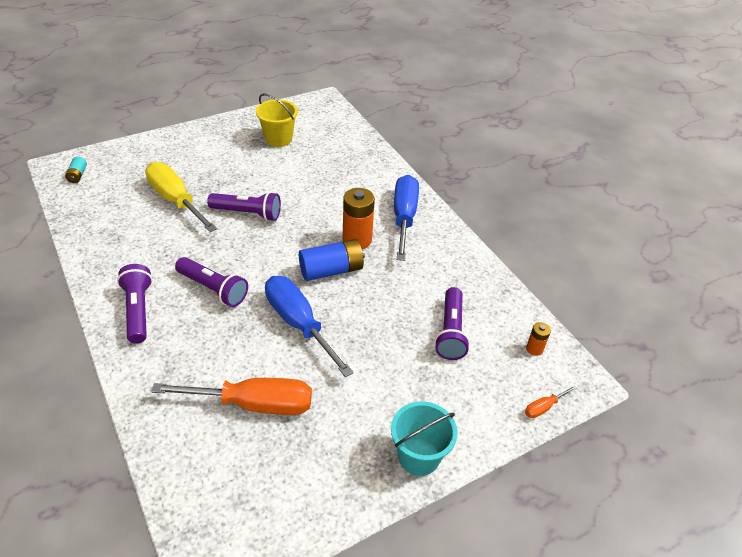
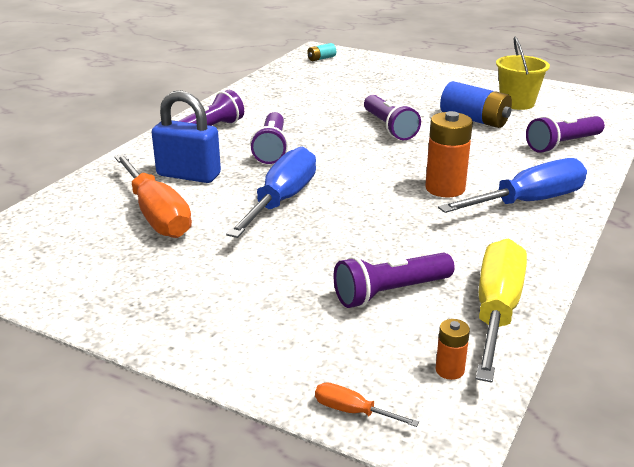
camera: 60 degrees right, 15 degrees down
yellow screwdriver [145,162,217,232] -> yellow screwdriver moved to [476,238,527,383]
blue battery [299,239,365,281] -> blue battery moved to [440,81,512,128]
turquoise bucket [391,401,458,476] -> none
none -> blue padlock [151,90,221,183]
none -> purple flashlight [526,116,605,153]

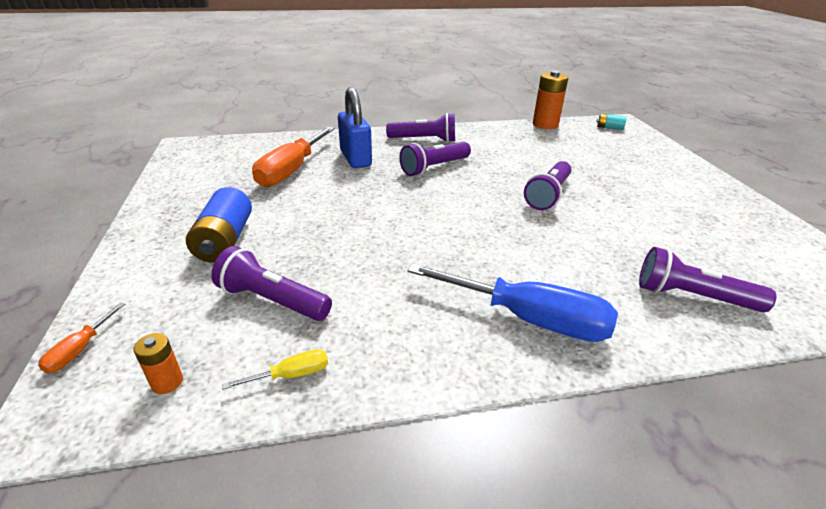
camera: 50 degrees right, 5 degrees up
blue screwdriver [226,147,316,238] -> none
orange screwdriver [315,383,419,427] -> orange screwdriver turned 150 degrees counterclockwise [38,302,125,373]
orange battery [425,111,473,197] -> orange battery moved to [533,71,568,129]
blue battery [440,81,512,128] -> blue battery moved to [186,187,252,263]
yellow screwdriver [476,238,527,383] -> yellow screwdriver [222,349,328,390], size x0.42
yellow bucket [496,36,550,110] -> none

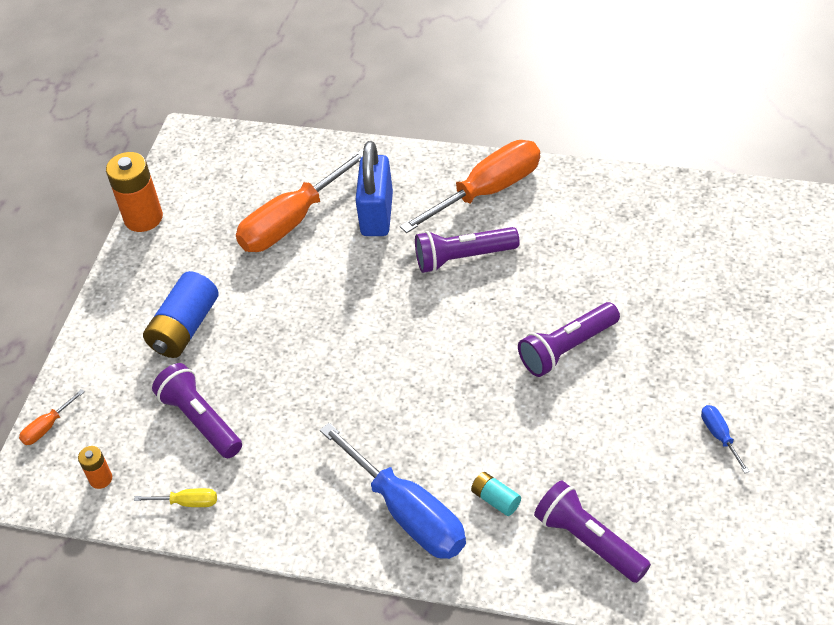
camera: 30 degrees right, 15 degrees up
purple flashlight [386,113,455,142] -> orange screwdriver [400,140,540,233]
orange battery [533,71,568,129] -> orange battery moved to [106,152,163,232]
turquoise battery [596,114,626,130] -> turquoise battery moved to [471,472,521,516]
none -> blue screwdriver [701,405,750,473]

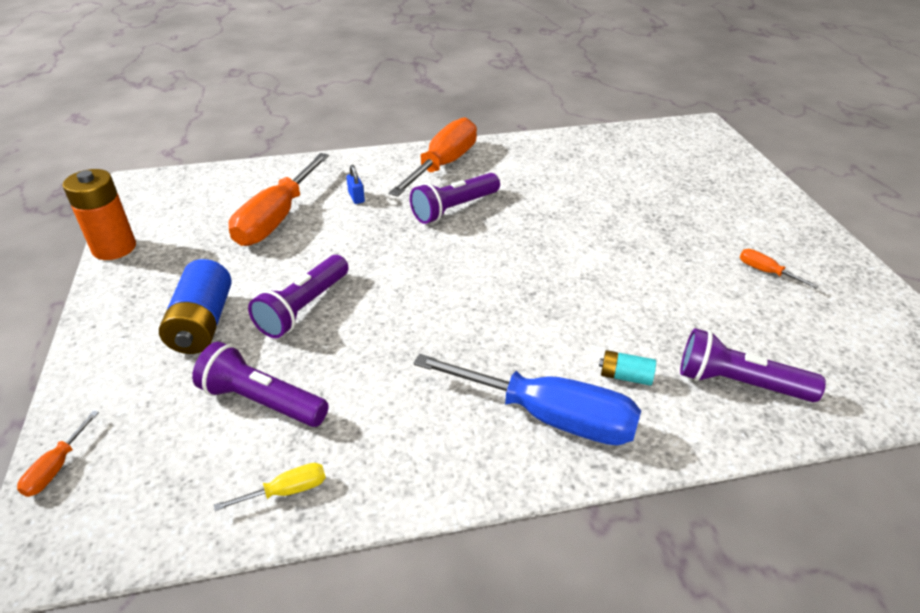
camera: 30 degrees left, 10 degrees down
orange battery [78,446,112,489] -> none
blue padlock [355,141,393,236] -> blue padlock [346,165,365,204], size x0.41
purple flashlight [518,302,620,377] -> purple flashlight moved to [248,255,349,338]
blue screwdriver [701,405,750,473] -> orange screwdriver [740,249,819,288]

